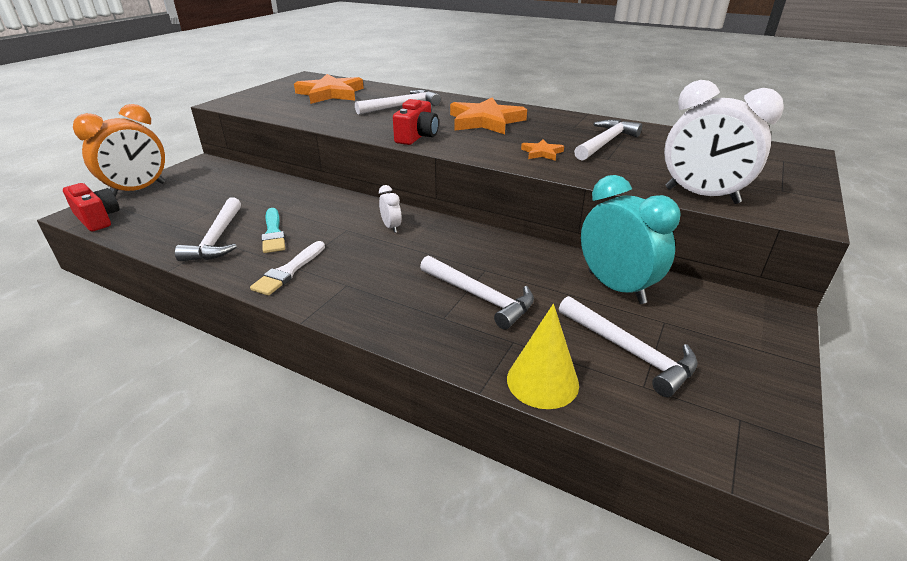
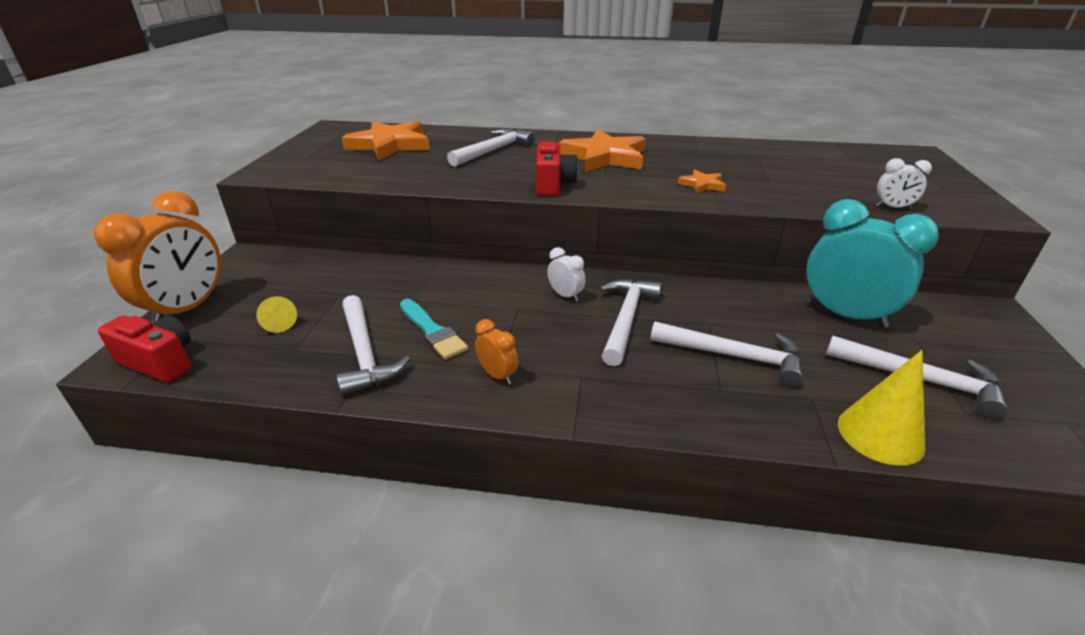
camera: 20 degrees left, 0 degrees up
white brush [250,241,325,296] -> orange clock [475,319,519,385]
white hammer [574,120,642,161] -> white hammer moved to [600,279,662,366]
white clock [664,80,784,204] -> white clock [876,158,932,209], size x0.45
none -> yellow cone [256,296,297,333]

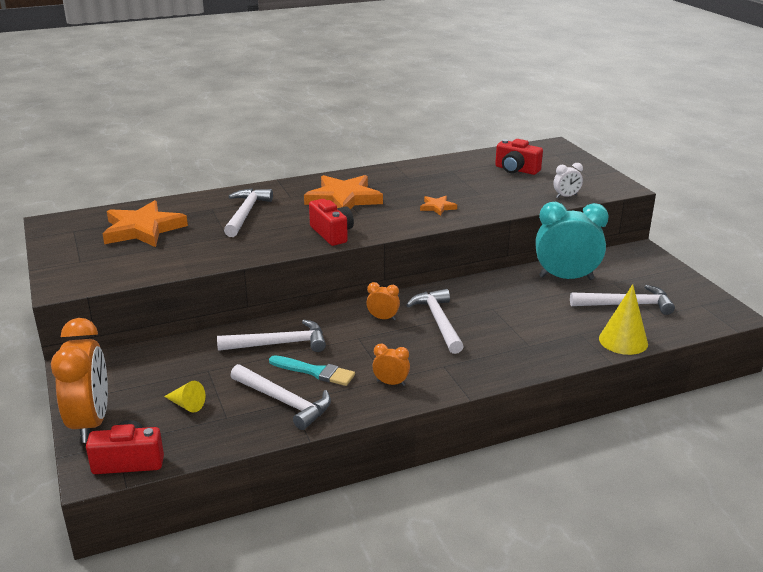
camera: 30 degrees left, 5 degrees down
white clock [547,247,586,302] -> orange clock [366,282,400,320]
white hammer [650,321,803,387] -> white hammer moved to [217,320,326,352]
none -> red camera [495,139,543,175]

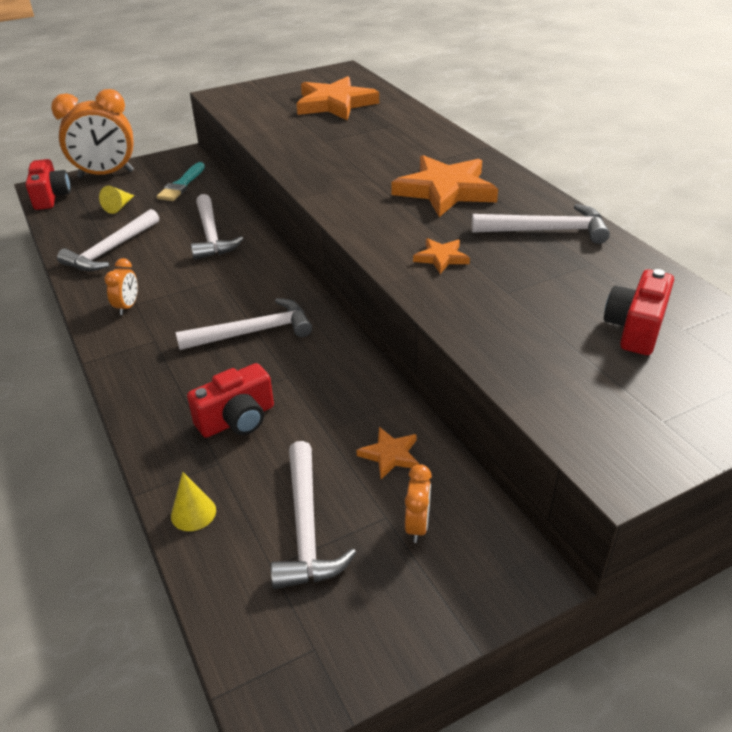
camera: 85 degrees right, 10 degrees up
white hammer [224,188,273,237] -> white hammer moved to [472,204,610,244]
turquoise brush [269,355,355,386] -> turquoise brush moved to [157,162,205,201]
red camera [309,199,354,246] -> red camera moved to [187,363,274,438]
orange clock [366,282,400,320] -> orange clock moved to [405,464,432,543]
turquoise clock [536,202,609,280] -> orange star [357,427,419,479]
white clock [553,163,583,198] -> none
yellow cone [599,284,648,355] -> yellow cone [171,472,216,531], size x0.59

